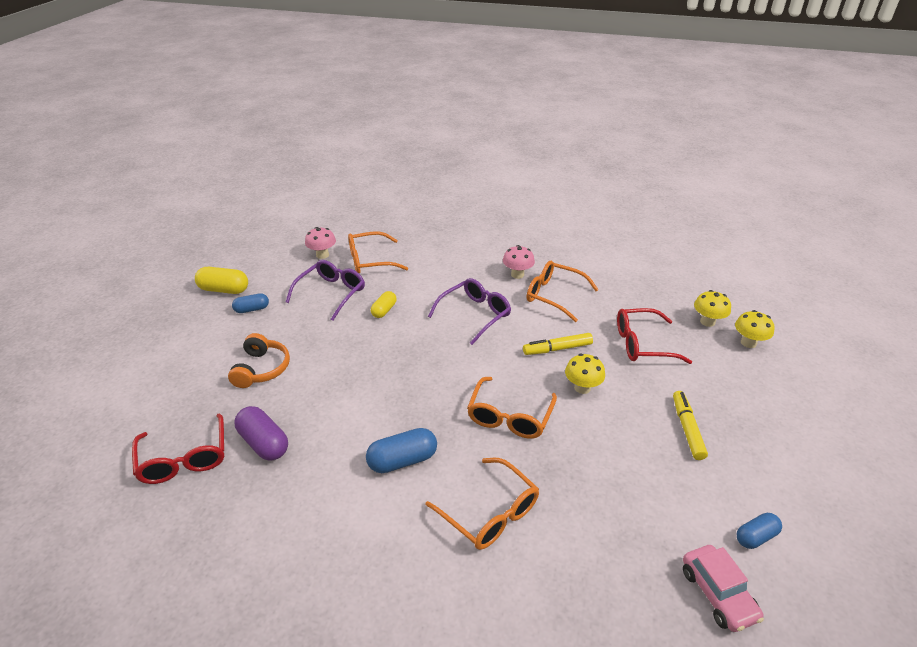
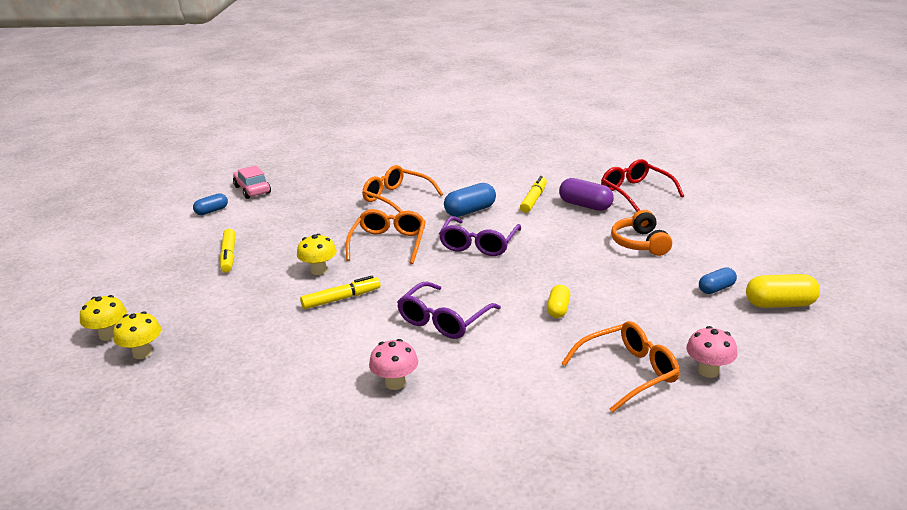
camera: 170 degrees right, 10 degrees down
purple glasses [286,260,365,321] -> purple glasses moved to [439,216,521,256]
orange glasses [527,261,599,322] -> none
red glasses [617,308,692,364] -> none
none -> yellow marker [520,176,547,213]

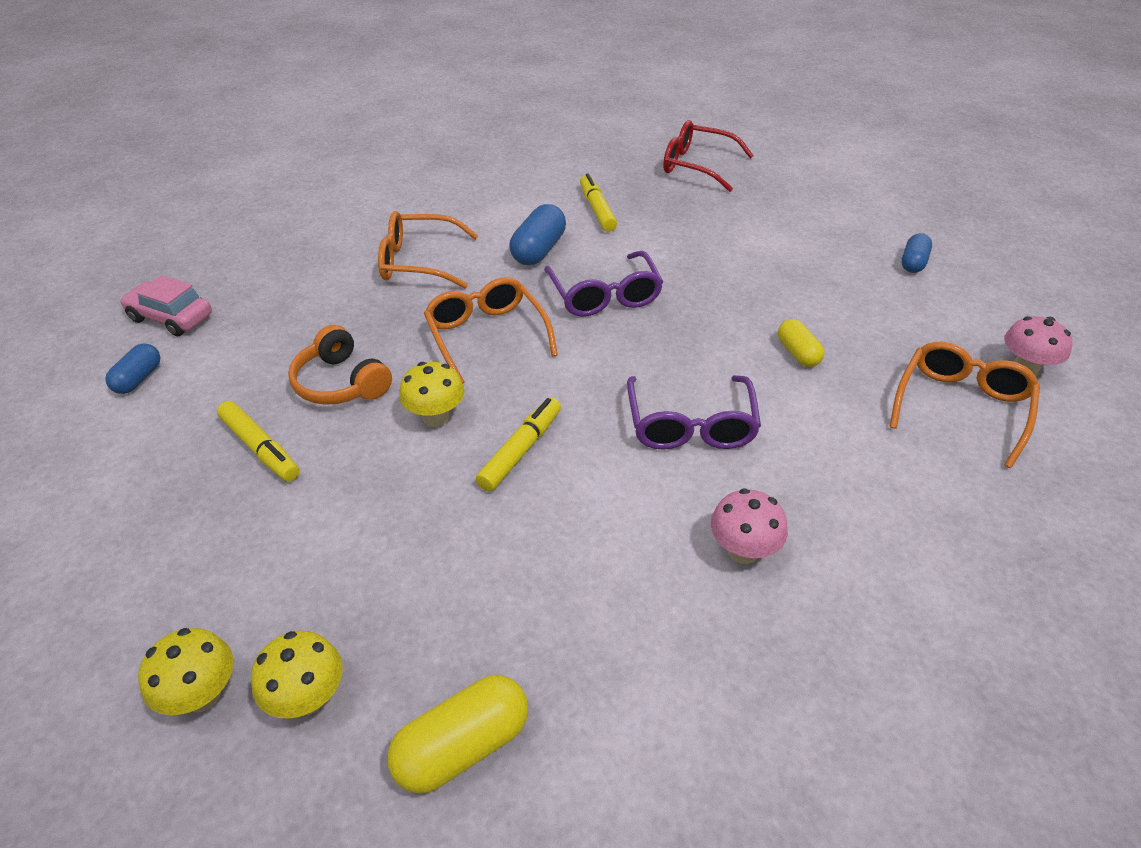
camera: 35 degrees left, 15 degrees up
purple capsule [559,178,614,211] -> none
orange headphones [611,210,672,256] -> orange headphones moved to [288,325,392,405]
yellow capsule [746,274,820,308] -> yellow capsule moved to [387,675,528,794]

